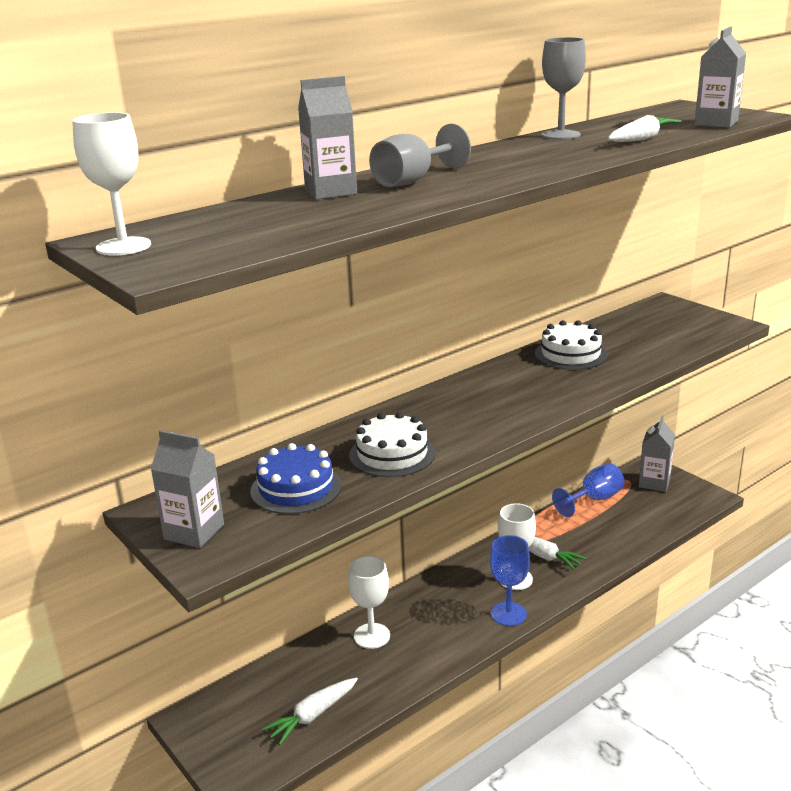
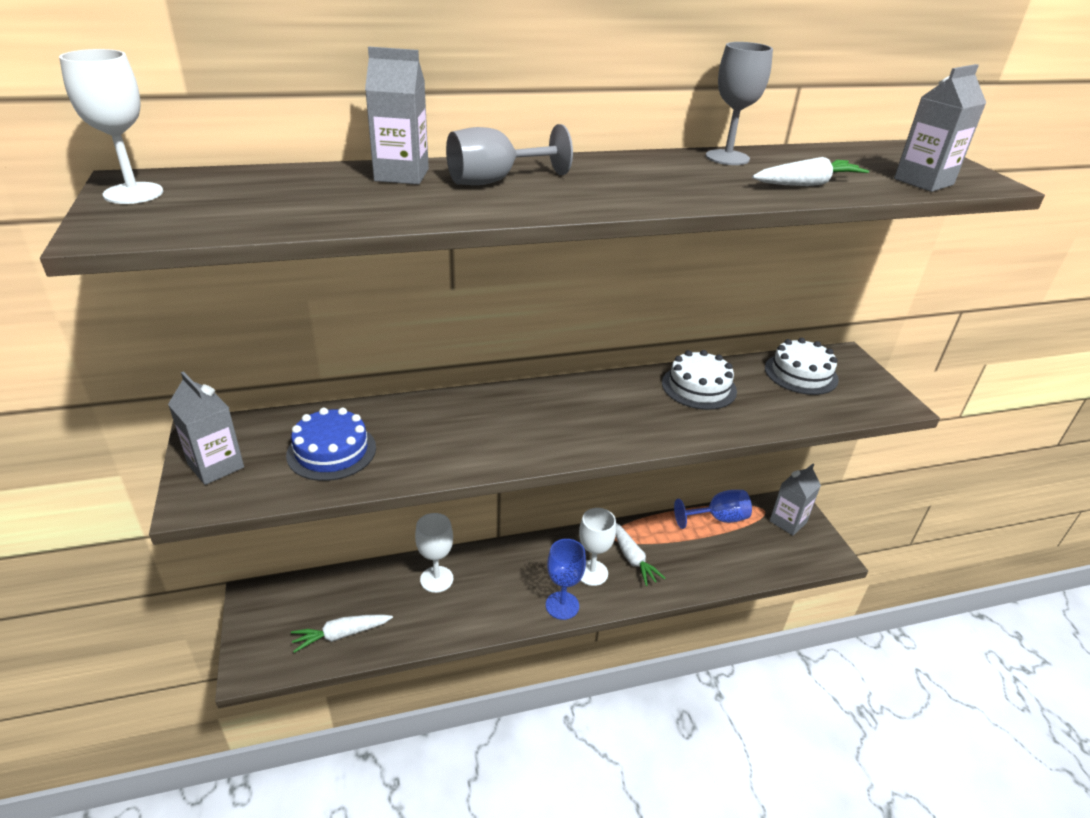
camera: 20 degrees right, 10 degrees up
white cake [349,412,436,477] -> white cake moved to [765,338,839,395]

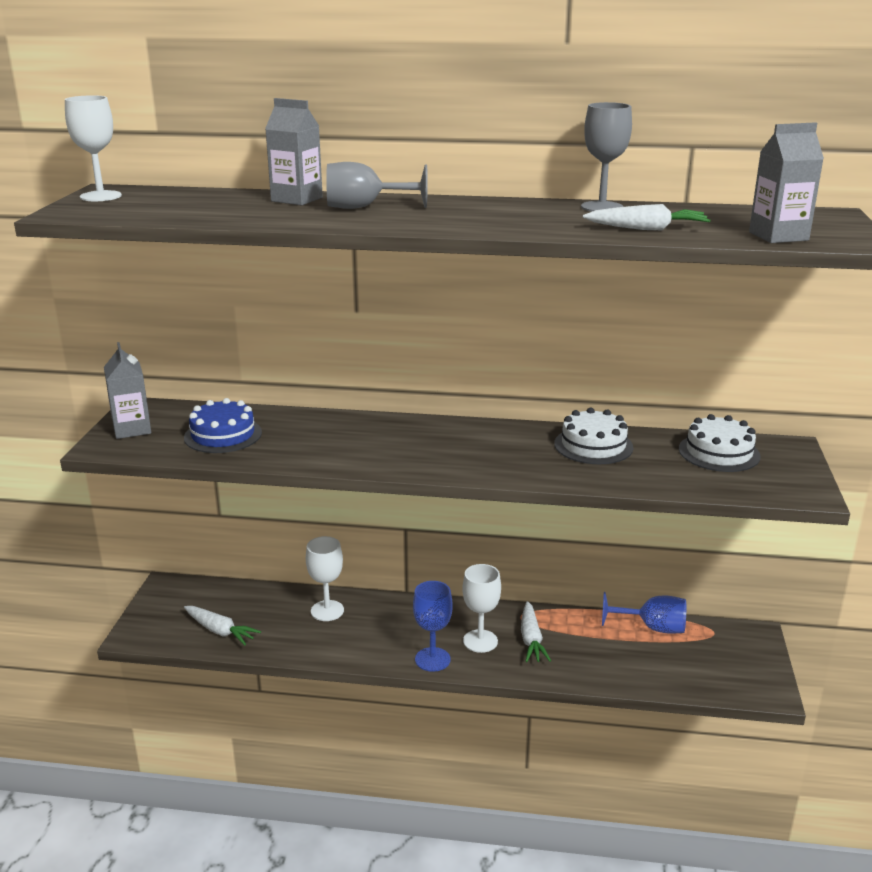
camera: 25 degrees right, 10 degrees down
white carrot [291,614,393,653] -> white carrot turned 150 degrees counterclockwise [184,606,261,645]
grey carton [770,463,821,536] -> none

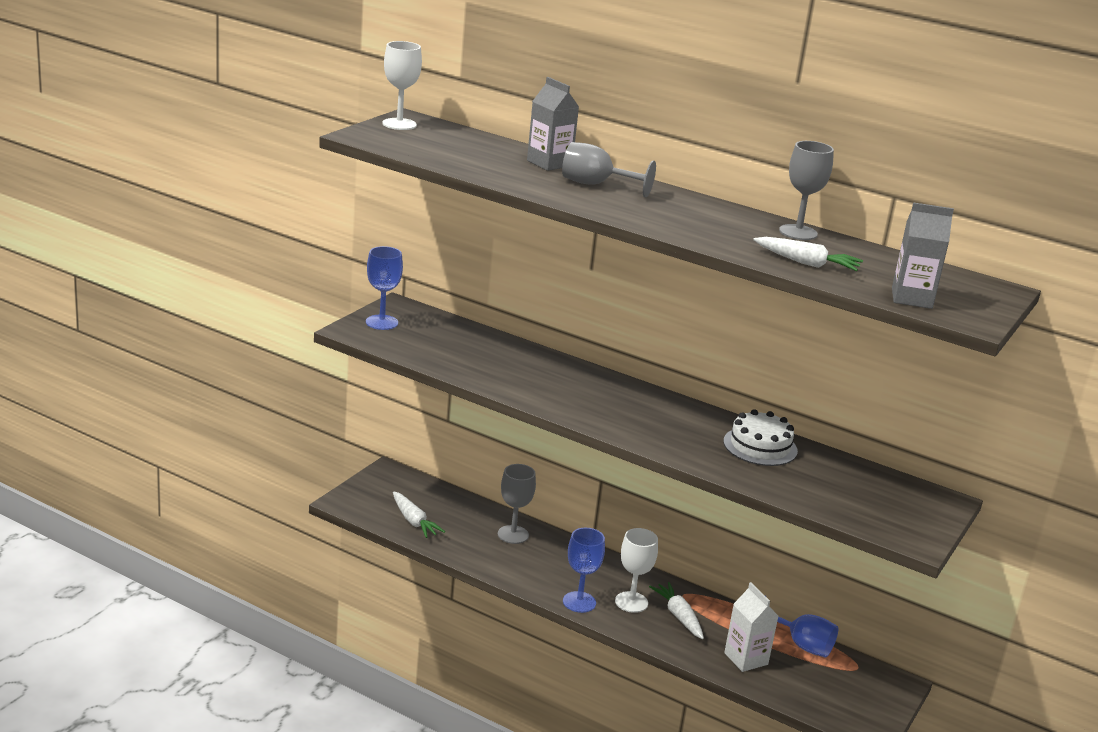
camera: 20 degrees right, 0 degrees up
grey carton [104,342,151,439] -> blue goblet [366,246,403,330]
blue cake [184,398,262,453] -> none
white goblet [306,536,344,621] -> grey goblet [498,464,536,544]
white carrot [521,601,551,662] -> white carrot turned 135 degrees clockwise [649,582,704,639]
white cake [679,414,761,472] -> none
none -> white carton [724,582,778,672]

